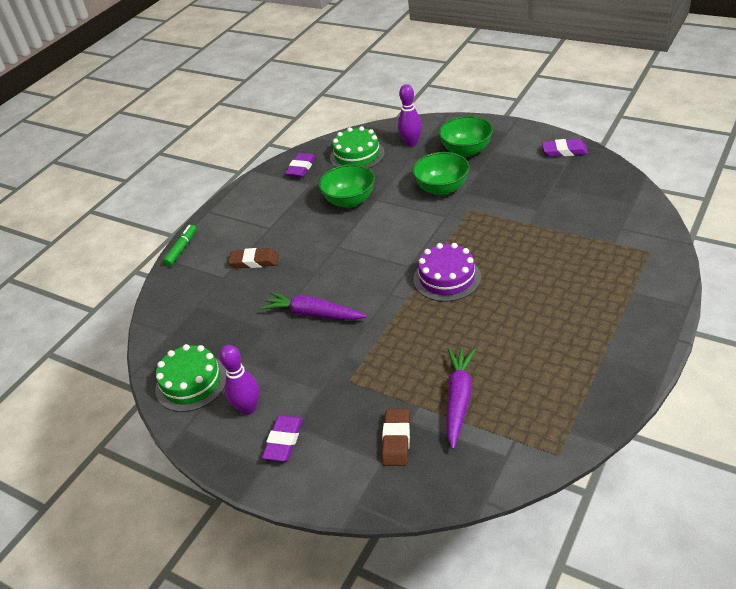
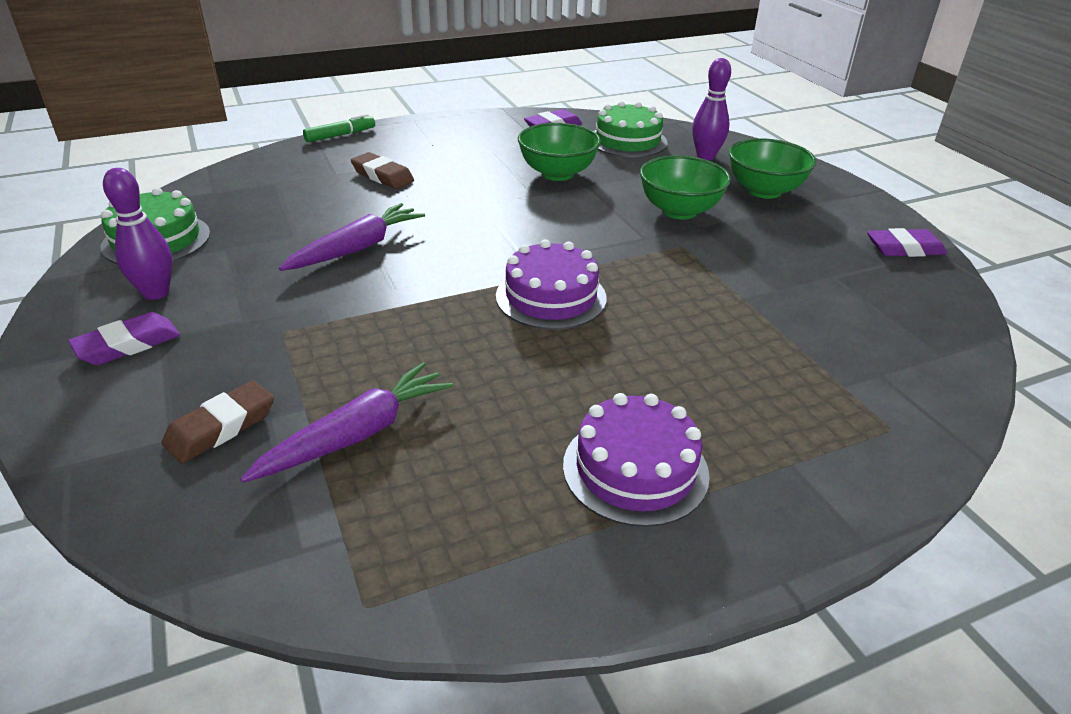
camera: 30 degrees right, 5 degrees down
purple carrot [260,292,367,320] -> purple carrot turned 75 degrees clockwise [279,203,425,271]
purple eraser [542,139,588,157] -> purple eraser turned 45 degrees counterclockwise [867,228,947,257]
none -> purple cake [563,393,710,527]

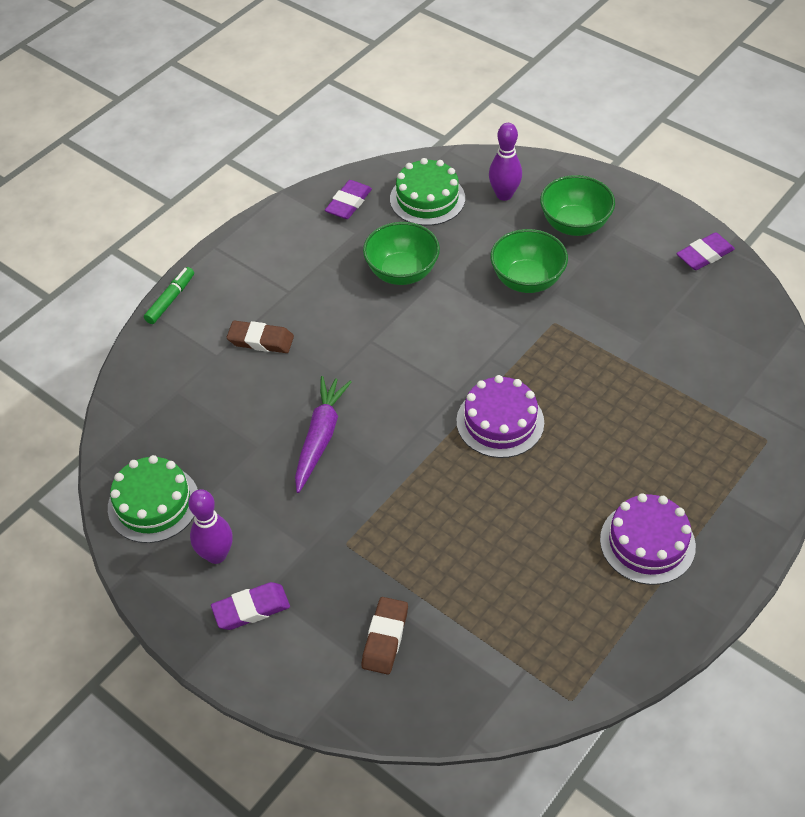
camera: 25 degrees left, 15 degrees up
purple eraser [68,312,180,365] -> purple eraser turned 45 degrees clockwise [211,582,290,630]
purple carrot [240,362,453,483] -> none

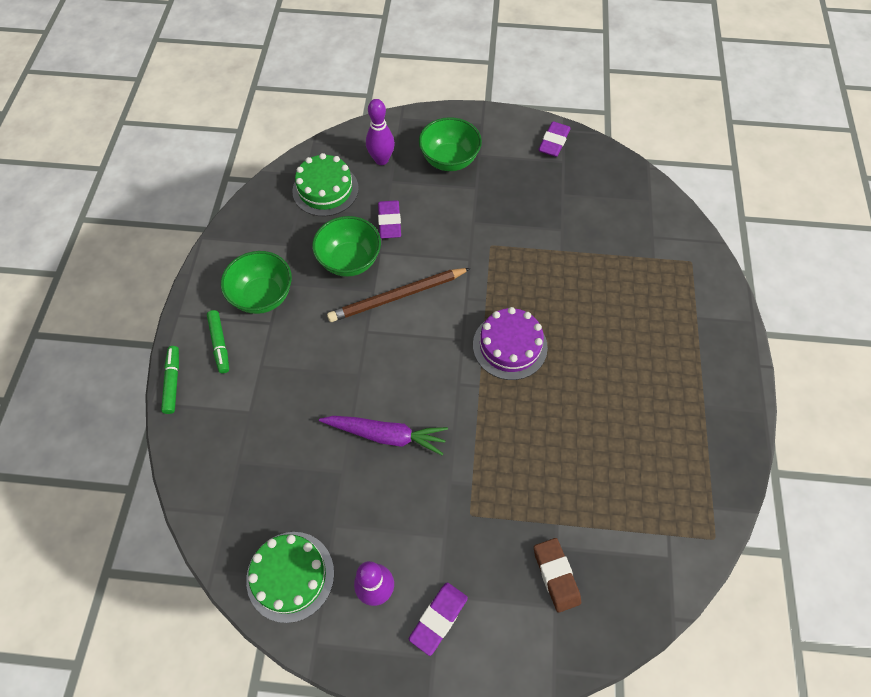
camera: 35 degrees left, 10 degrees up
brown eraser [227,321,294,353] -> none
purple carrot [295,376,351,493] -> purple carrot turned 120 degrees clockwise [319,416,448,456]
purple eraser [325,180,372,219] -> purple eraser moved to [378,200,401,239]
green bowl [490,229,568,293] -> green bowl moved to [221,251,292,314]
purple cake [600,493,696,585] -> none
none -> green marker [207,310,229,373]
none -> brown pencil [327,268,471,322]

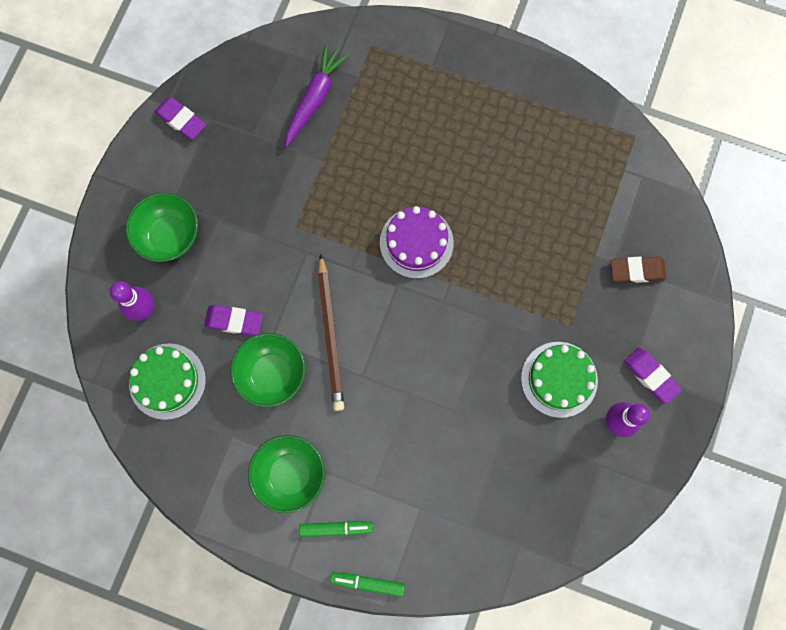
camera: 75 degrees left, 15 degrees up
green cake [246,532,334,623] -> green cake moved to [521,342,598,418]
purple carrot [319,416,448,456] -> purple carrot moved to [285,44,349,147]

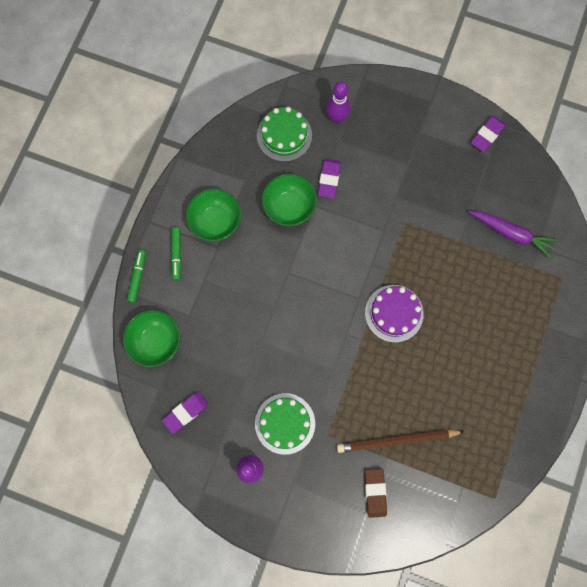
camera: 90 degrees right, 0 degrees up
green bowl [126,193,198,262] -> green bowl moved to [123,310,180,367]
brown pencil [318,254,344,411] -> brown pencil moved to [337,429,465,453]
purple eraser [624,348,682,404] -> purple eraser moved to [162,392,209,434]

